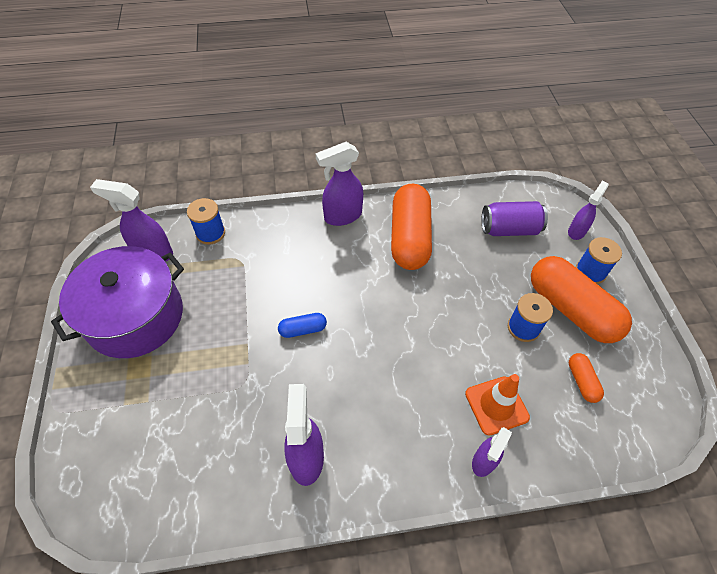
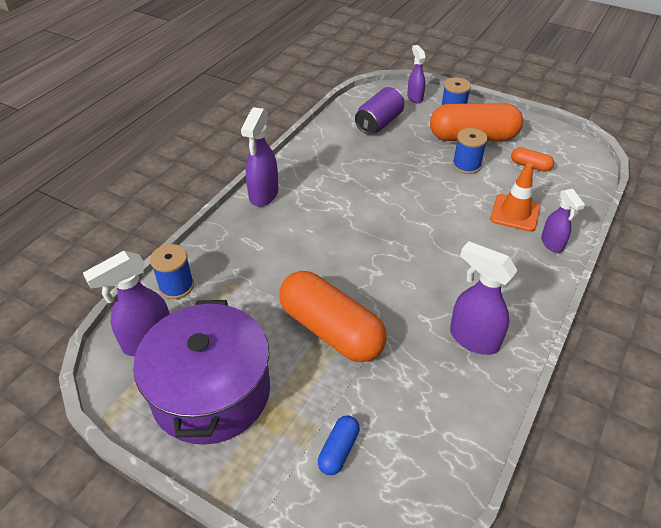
camera: 50 degrees left, 10 degrees down
blue capsule [278,313,327,338] -> blue capsule moved to [318,415,360,475]
orange capsule [391,184,432,270] -> orange capsule moved to [279,271,387,362]

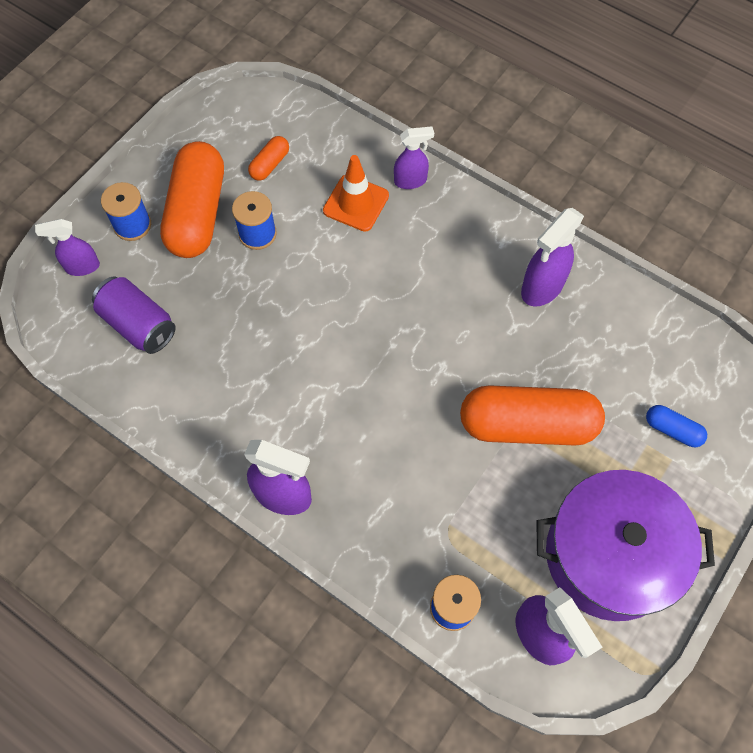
camera: 85 degrees left, 20 degrees up
orange capsule [279,271,387,362] -> orange capsule turned 45 degrees clockwise [460,385,605,445]

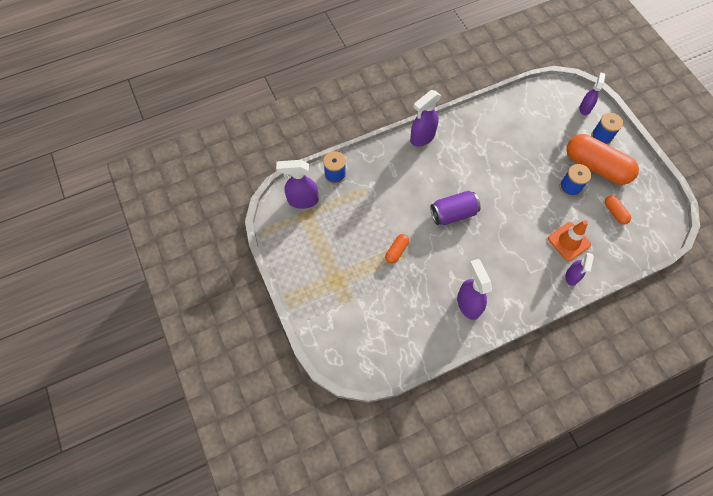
camera: 120 degrees right, 0 degrees up
purple can [92,277,176,354] -> purple can moved to [430,191,481,225]
orange capsule [460,385,605,445] -> orange capsule [385,234,409,263], size x0.44
purple pot [536,470,715,621] -> none
blue capsule [646,405,707,447] -> none

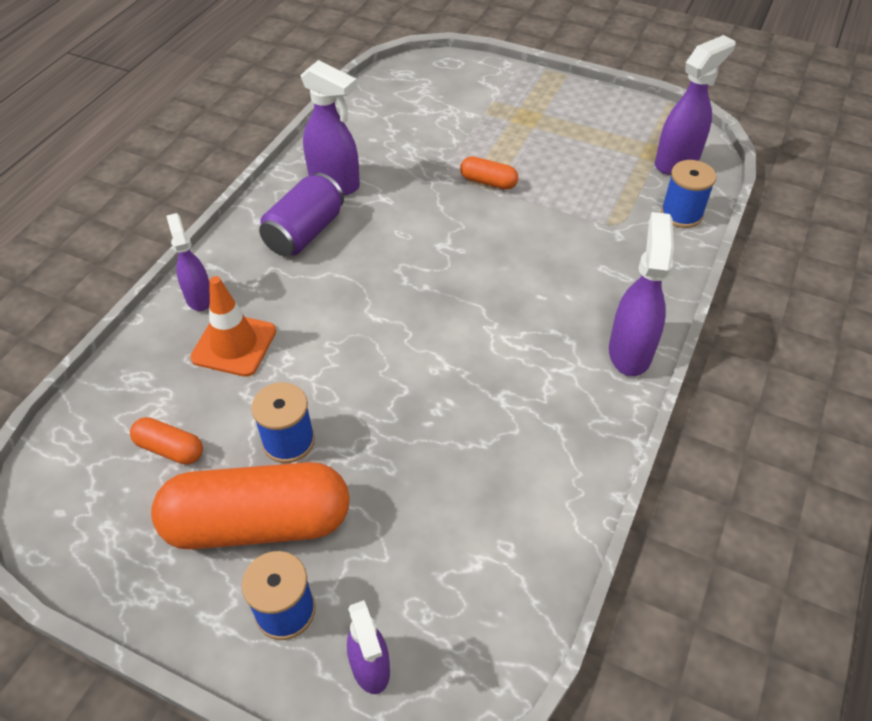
camera: 140 degrees right, 15 degrees down
orange capsule [385,234,409,263] -> orange capsule turned 60 degrees counterclockwise [460,156,519,190]
purple can [430,191,481,225] -> purple can moved to [259,173,344,256]

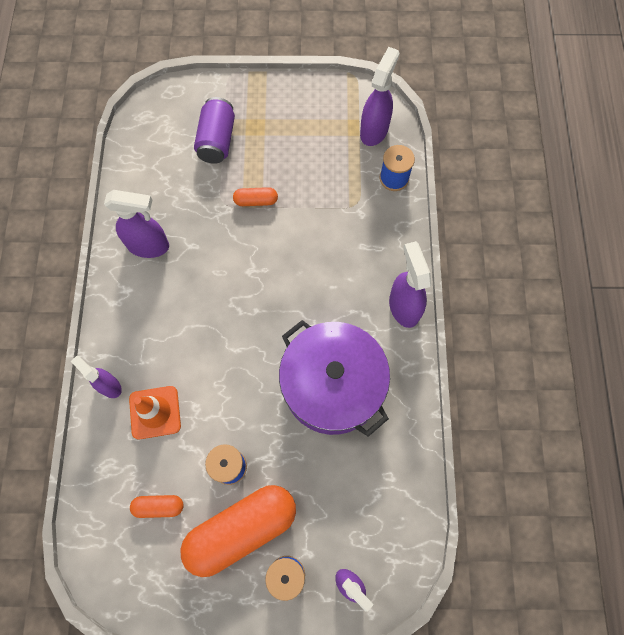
camera: 25 degrees left, 20 degrees up
purple can [259,173,344,256] -> purple can moved to [194,97,235,164]
none -> purple pot [279,320,390,437]

